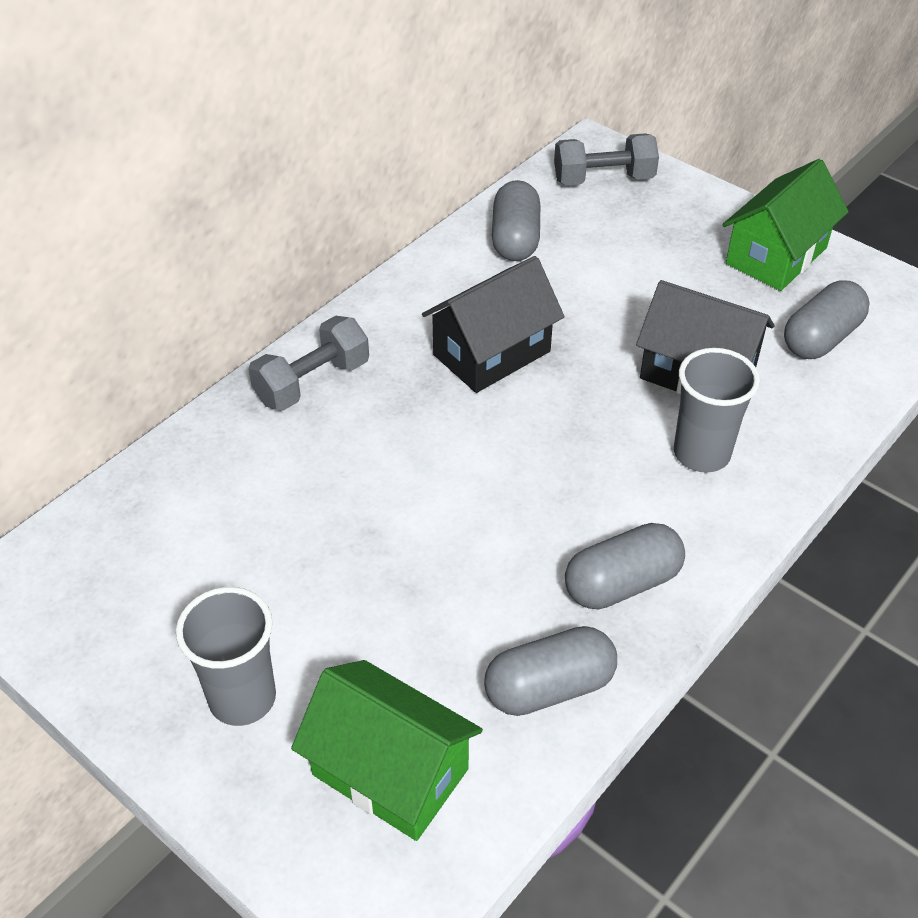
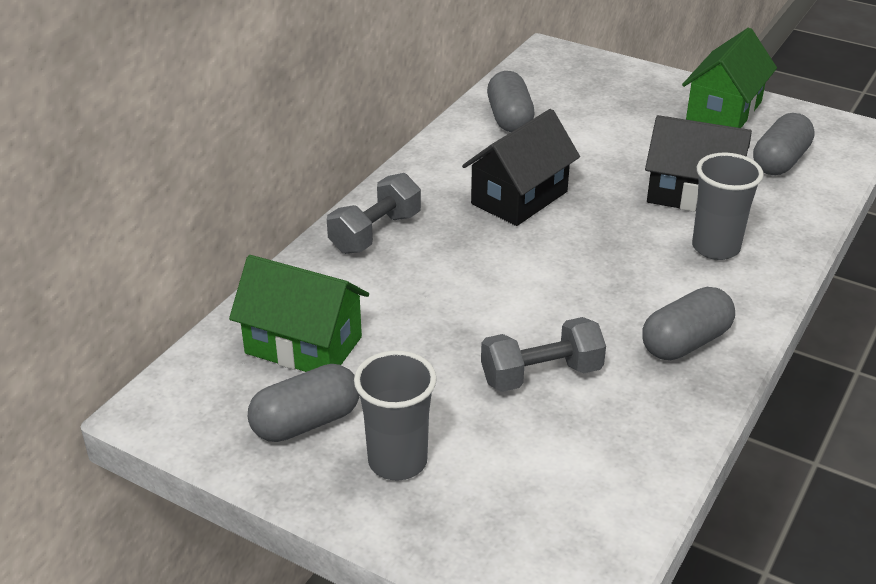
camera: 10 degrees left, 10 degrees down
green house [291,660,483,841] -> green house moved to [229,255,369,372]
grey capsule [484,626,617,716] -> grey capsule moved to [248,364,360,442]
grey dumbbell [554,133,659,185] -> grey dumbbell moved to [481,317,606,392]

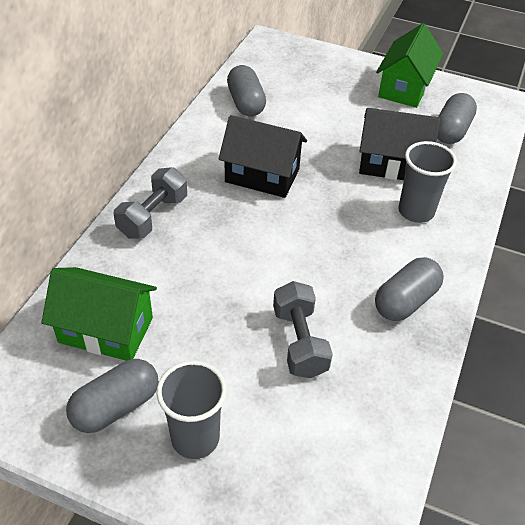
camera: 10 degrees left, 10 degrees up
black house [462,109,580,226] -> black house turned 75 degrees clockwise [219,115,307,198]
grey dumbbell [481,317,606,392] -> grey dumbbell turned 75 degrees counterclockwise [273,281,333,379]

